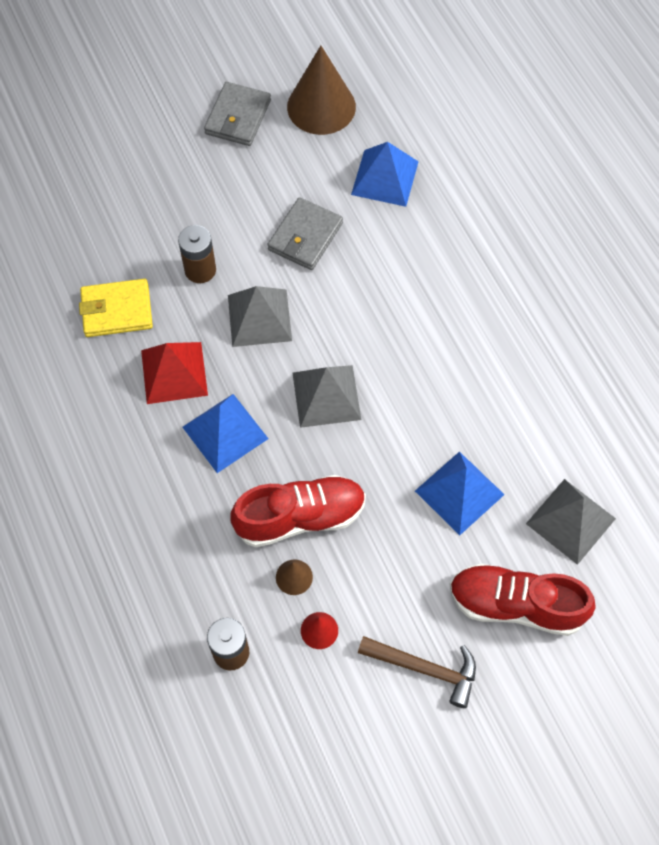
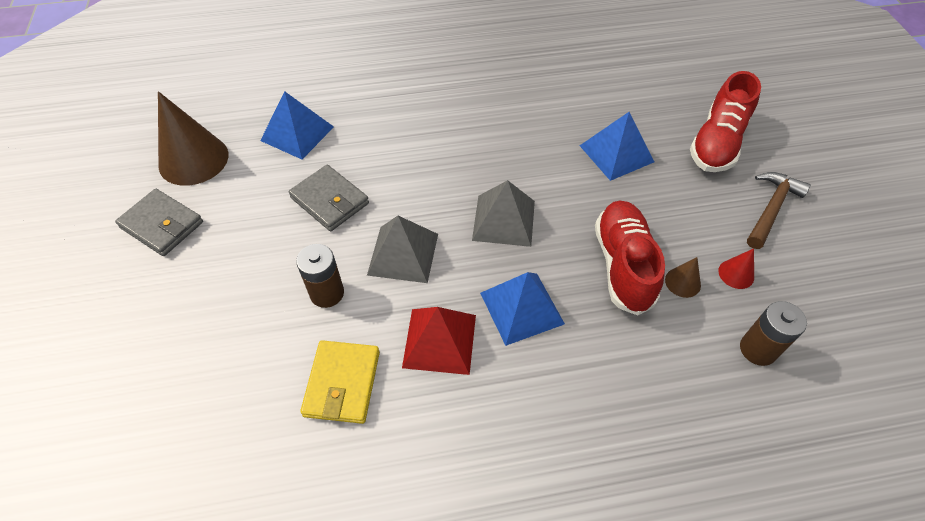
camera: 75 degrees left, 10 degrees down
grey pyramid [526,479,616,565] -> none

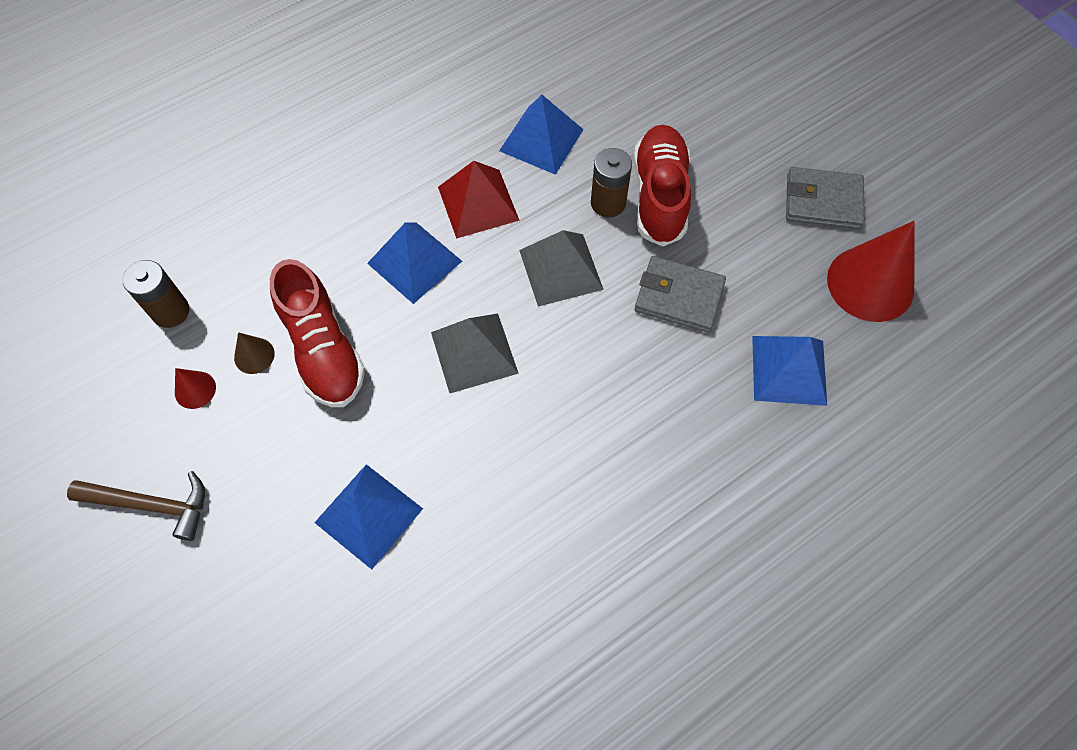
camera: 155 degrees right, 10 degrees up
brown cone [158,91,228,186] -> red cone [827,221,915,322]
yellow wallet [300,340,380,424] -> blue pyramid [499,94,584,175]
red shoe [690,71,761,172] -> red shoe moved to [634,125,691,247]
brown hammer [747,172,811,249] -> brown hammer turned 90 degrees counterclockwise [67,471,205,541]

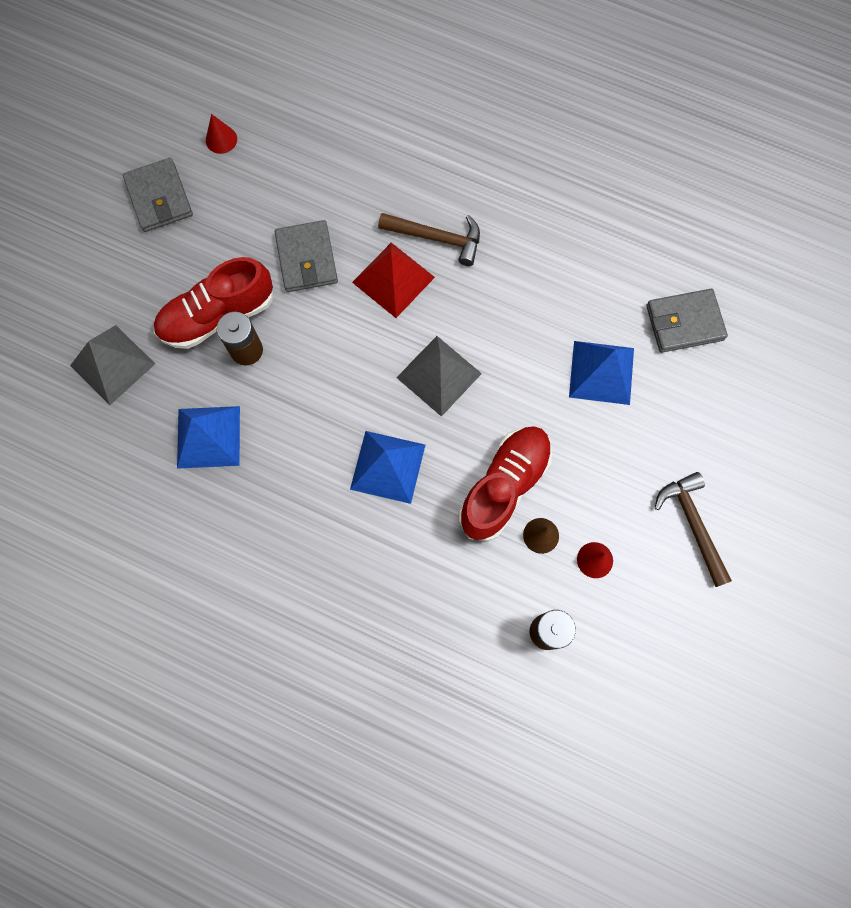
camera: 120 degrees left, 10 degrees up
red pyramid [438,161,520,239] -> red pyramid moved to [352,243,435,318]
grey pyramid [519,230,604,307] -> grey pyramid moved to [70,325,155,405]
blue pyramid [752,336,827,406] -> none
red cone [827,221,915,322] -> red cone [206,114,237,154], size x0.45
none -> brown hammer [378,213,480,266]
none -> grey wallet [646,289,728,353]

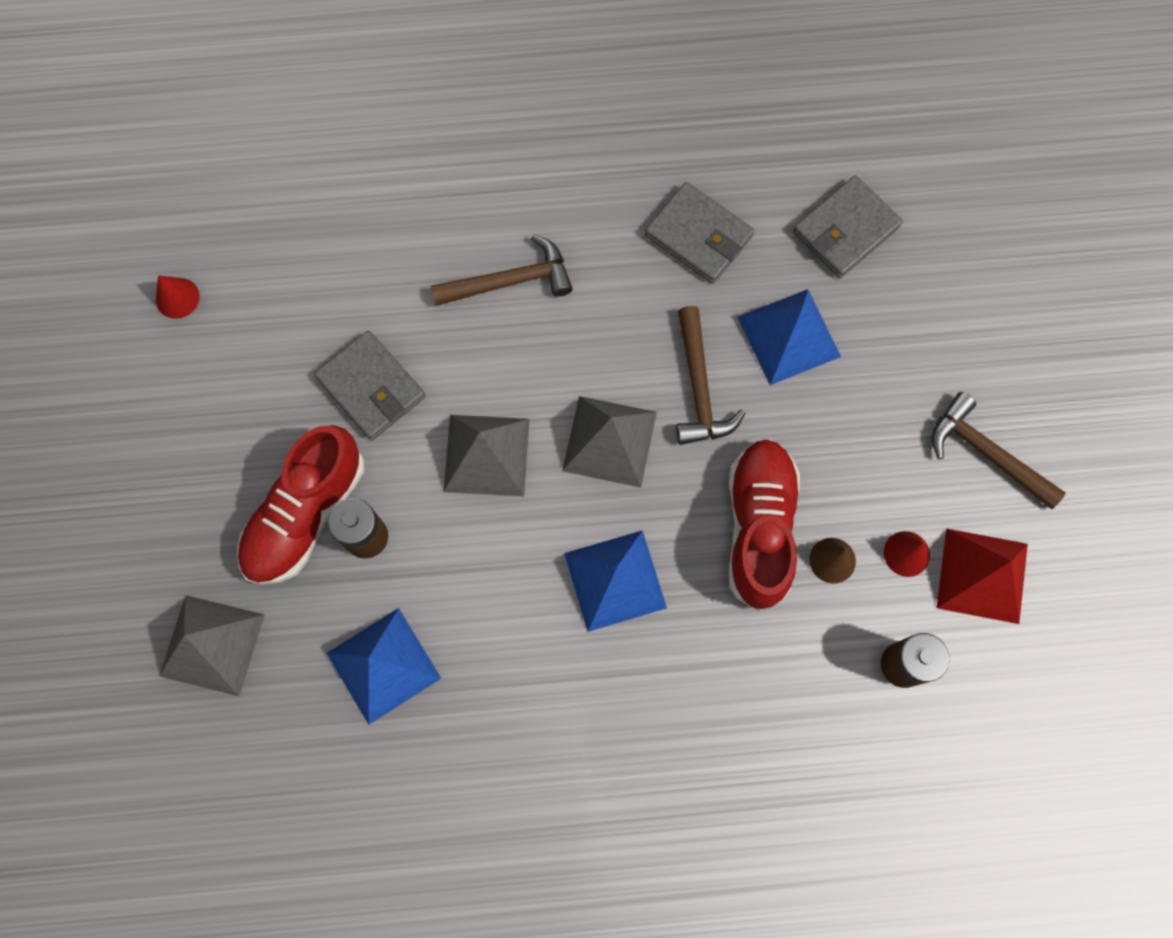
camera: 30 degrees left, 0 degrees up
grey wallet [123,158,193,232] -> grey wallet moved to [645,182,754,284]
red pyramid [352,243,435,318] -> red pyramid moved to [937,528,1028,624]
none -> grey pyramid [443,415,530,496]
none -> brown hammer [676,306,745,445]

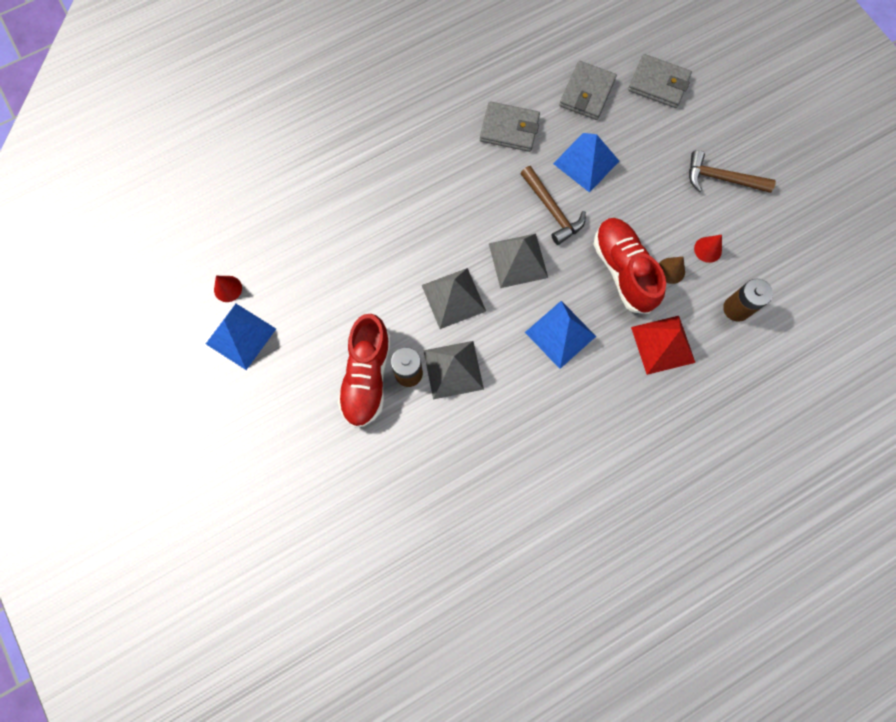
camera: 25 degrees left, 0 degrees up
grey pyramid [159,595,265,696] -> grey pyramid moved to [423,341,484,399]
grey wallet [314,331,426,441] -> grey wallet moved to [628,54,692,108]
blue pyramid [327,608,441,725] -> blue pyramid moved to [206,304,276,370]
brown hammer [431,234,573,306] -> none
red pyramid [937,528,1028,624] -> red pyramid moved to [631,316,695,375]

